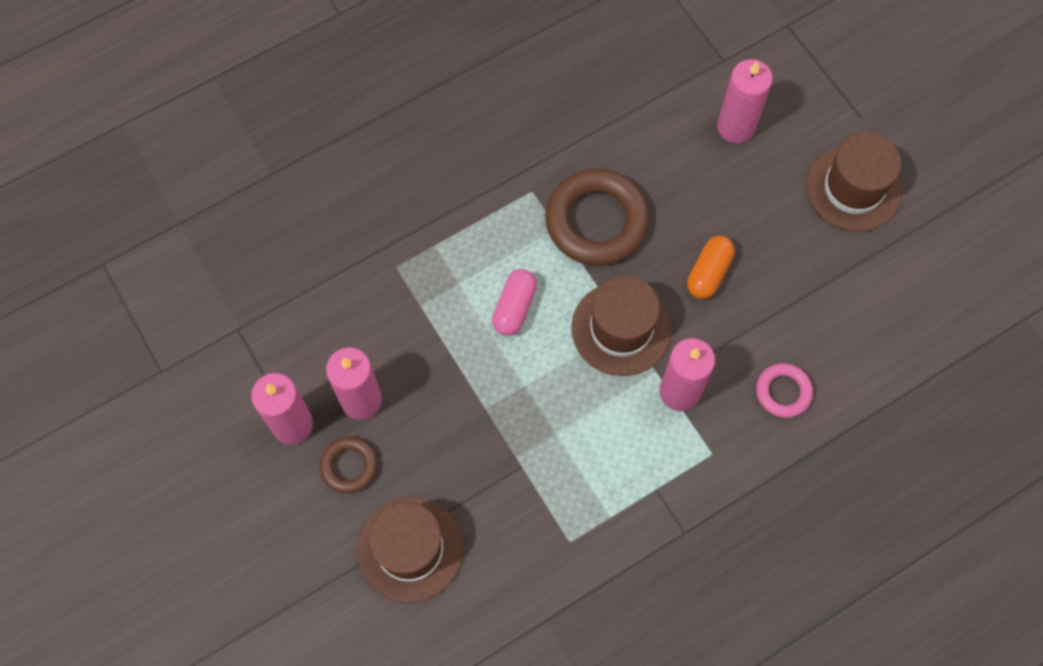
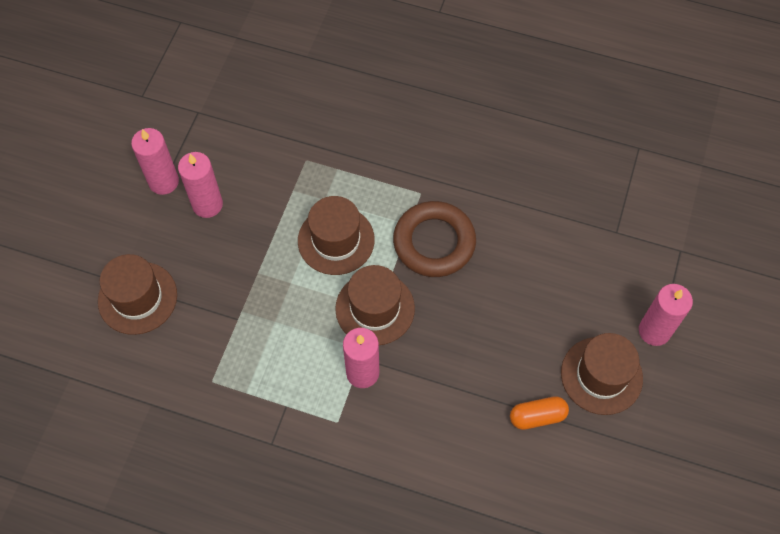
camera: 50 degrees right, 5 degrees down
brown ring [320,437,378,493] -> none
pink capsule [492,269,537,336] -> brown hat [298,196,375,275]
orange capsule [687,236,735,299] -> orange capsule moved to [510,396,569,430]
pink candle [717,59,773,144] -> pink candle moved to [639,284,693,346]
pink ring [756,363,813,418] -> none

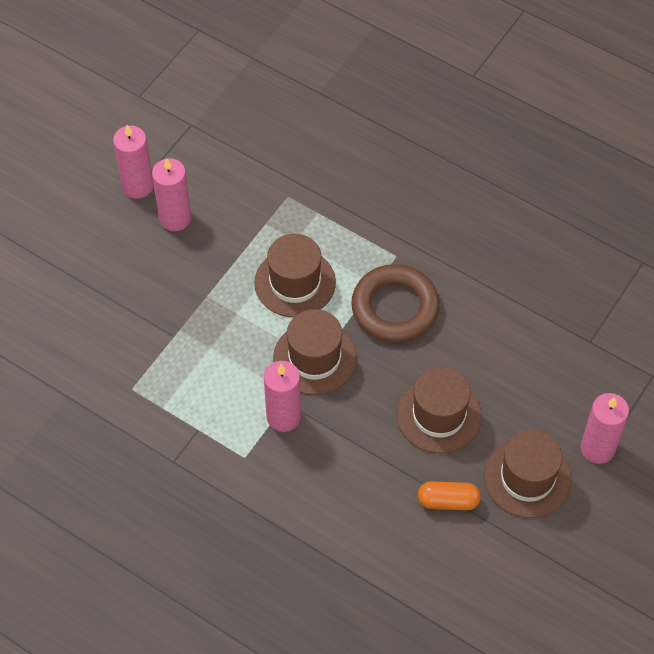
camera: 15 degrees right, 5 degrees down
brown hat [98,254,177,335] -> brown hat moved to [397,366,482,453]

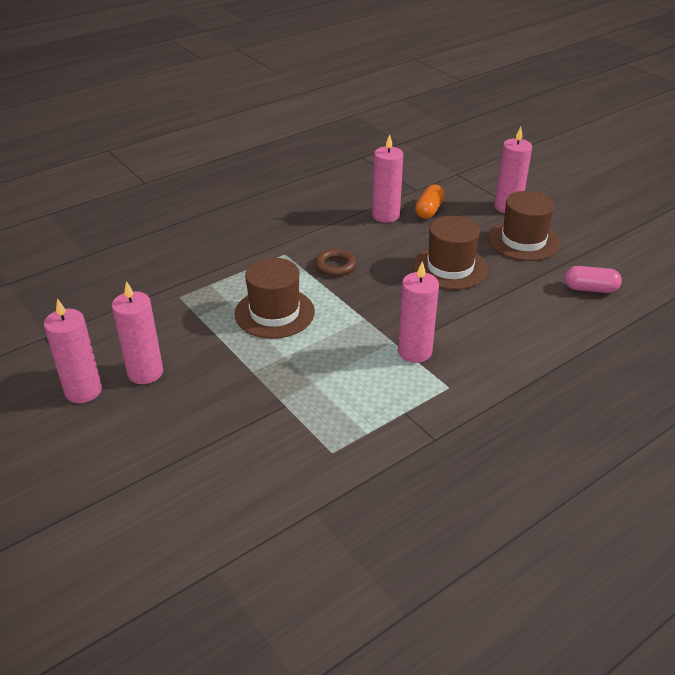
camera: 70 degrees left, 20 degrees down
brown hat [273,309,357,395] -> none
brown ring [351,264,440,343] -> brown ring [315,249,356,276], size x0.52
orange capsule [418,481,481,510] -> orange capsule moved to [415,185,445,219]
none -> pink candle [372,134,403,223]
none -> pink capsule [564,266,622,293]

